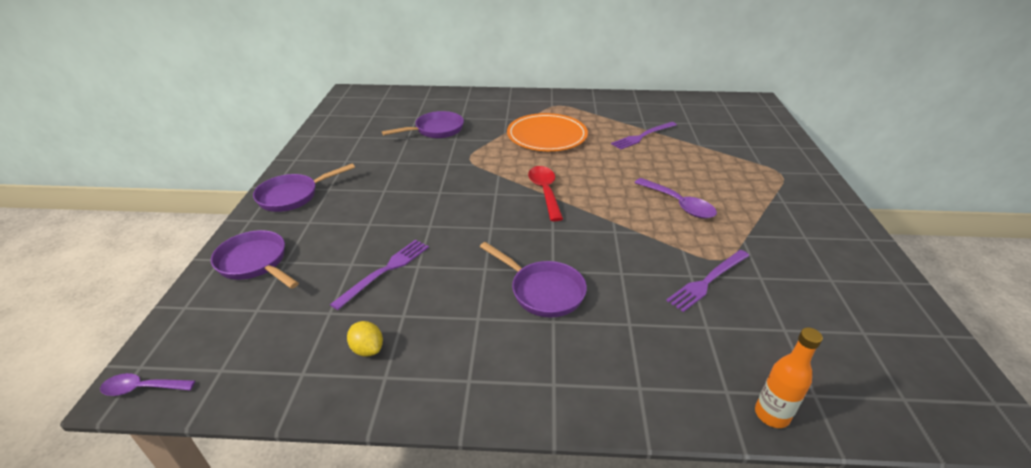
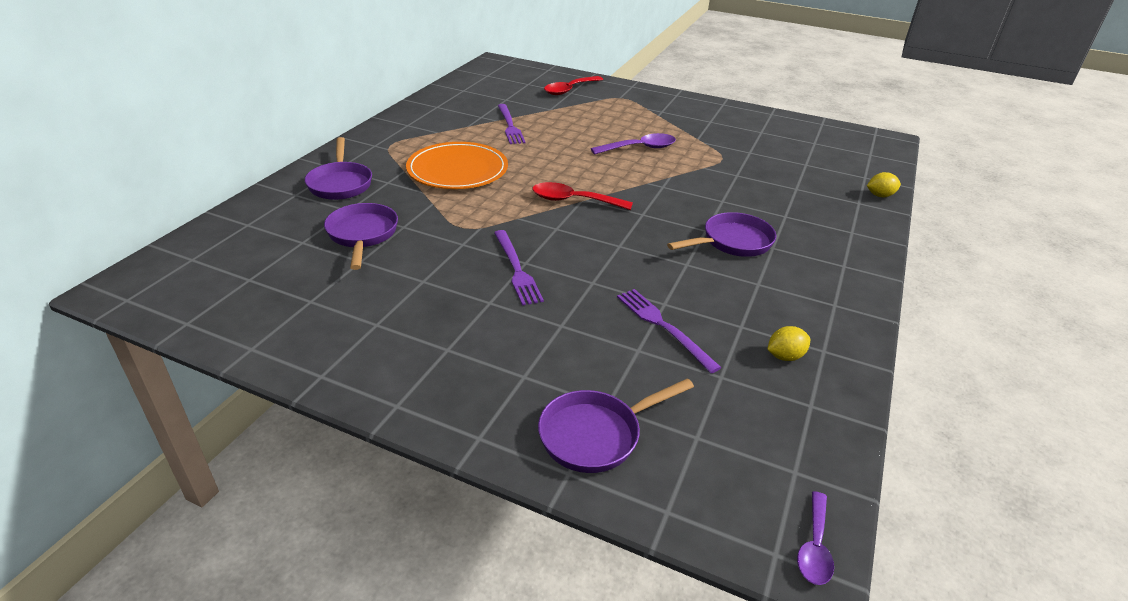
camera: 70 degrees left, 0 degrees up
purple pan [253,163,355,212] -> purple pan moved to [305,137,372,200]
purple fork [666,250,749,312] -> purple fork moved to [494,230,544,306]
orange bottle [755,328,823,428] -> yellow lemon [867,172,901,197]
none -> red spoon [544,76,603,95]

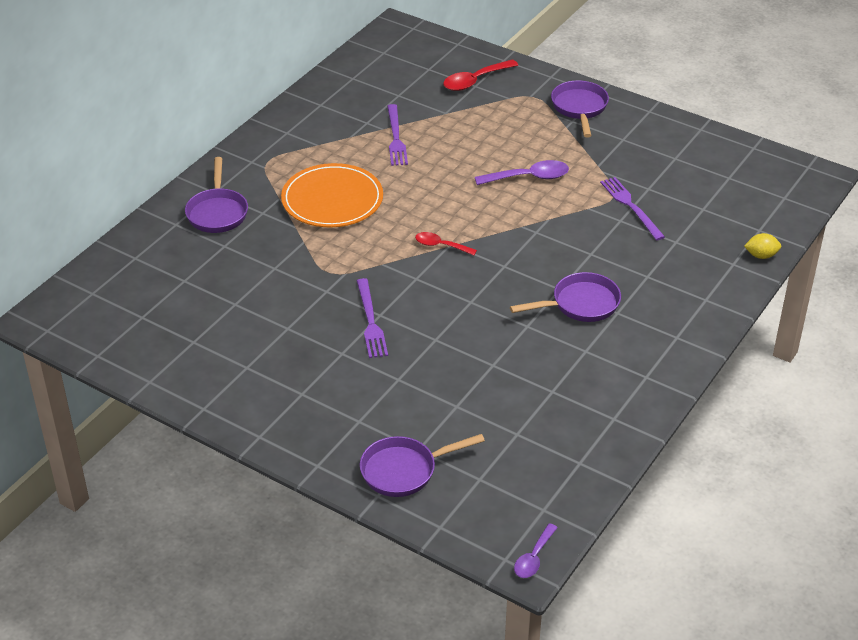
camera: 10 degrees right, 5 degrees up
purple pan [324,203,398,270] -> purple pan moved to [551,80,609,137]
red spoon [532,182,633,210] -> red spoon [415,232,477,255], size x0.64
purple fork [617,289,722,373] -> purple fork moved to [600,177,665,240]
yellow lemon [767,326,810,361] -> none

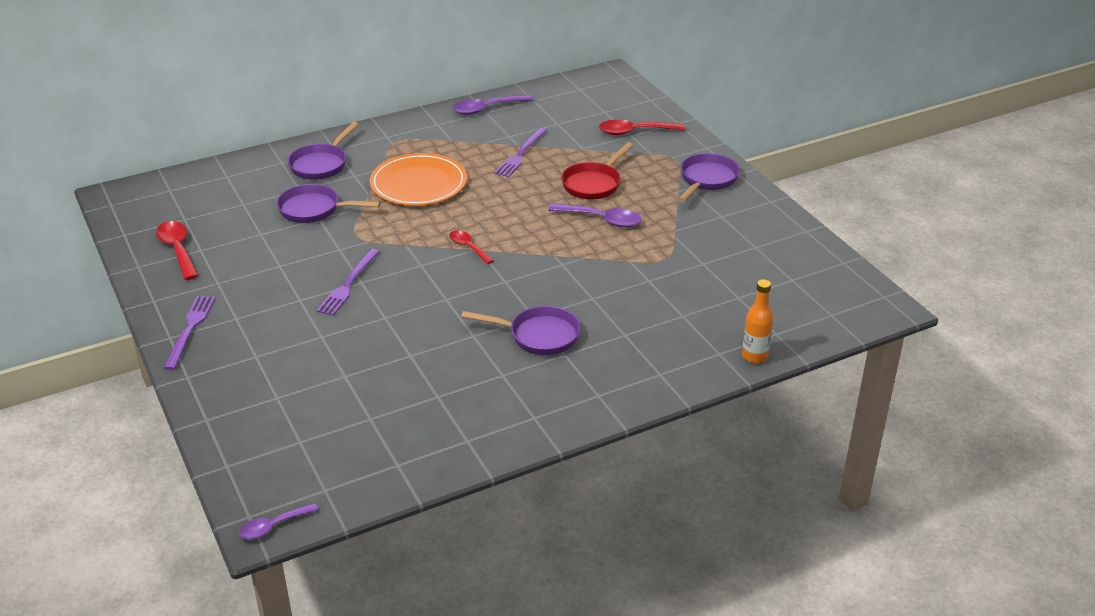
camera: 30 degrees right, 5 degrees down
purple pan [360,434,485,497] -> purple pan moved to [276,184,381,223]
purple fork [600,177,665,240] -> purple fork moved to [164,296,215,370]
yellow lemon [744,233,781,259] -> orange bottle [742,279,773,363]
none -> red spoon [156,221,198,280]
none -> purple spoon [452,94,533,115]
none -> red pan [561,142,633,200]

